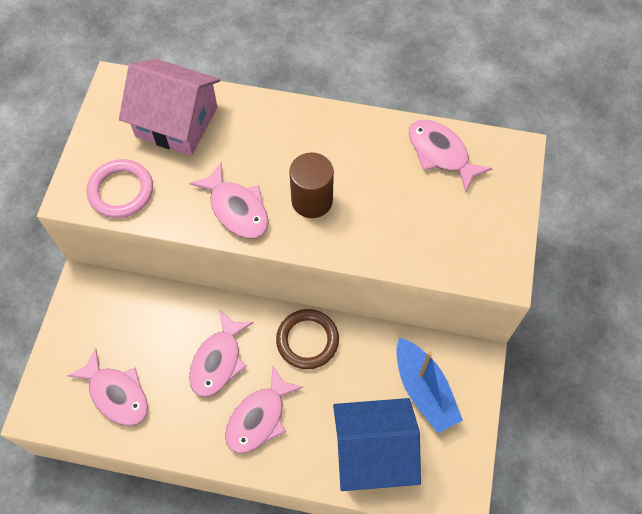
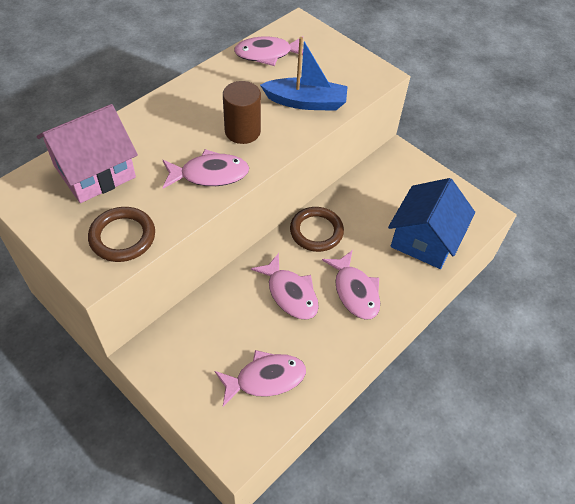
camera: 60 degrees left, 10 degrees down
pink ring [87,159,153,218] -> brown ring [88,207,155,262]
blue boat [396,338,463,433] -> blue boat moved to [260,37,348,111]

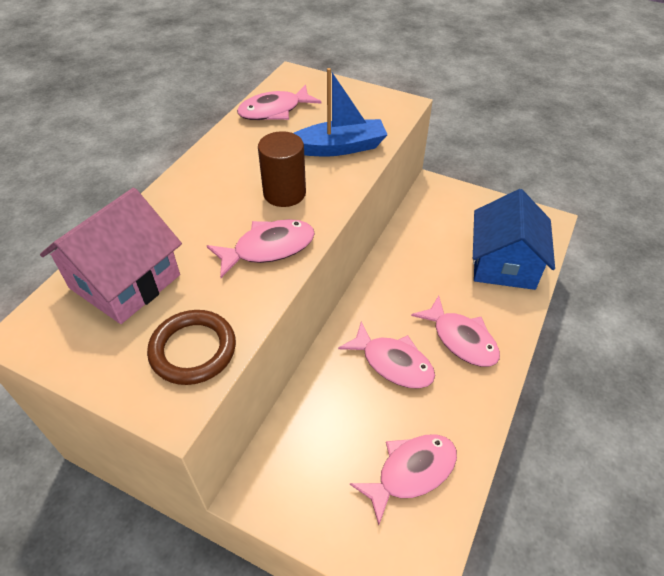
camera: 15 degrees left, 5 degrees down
brown ring [290,207,344,252] -> none

